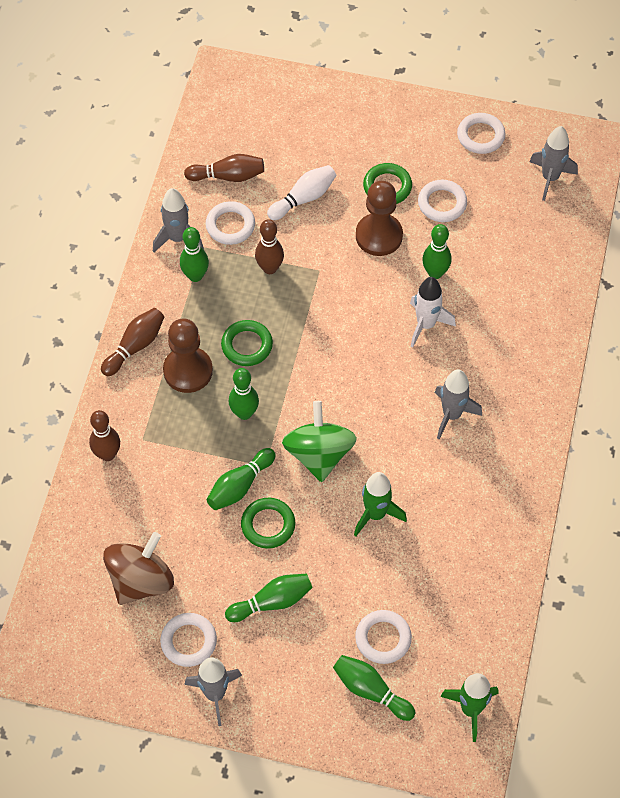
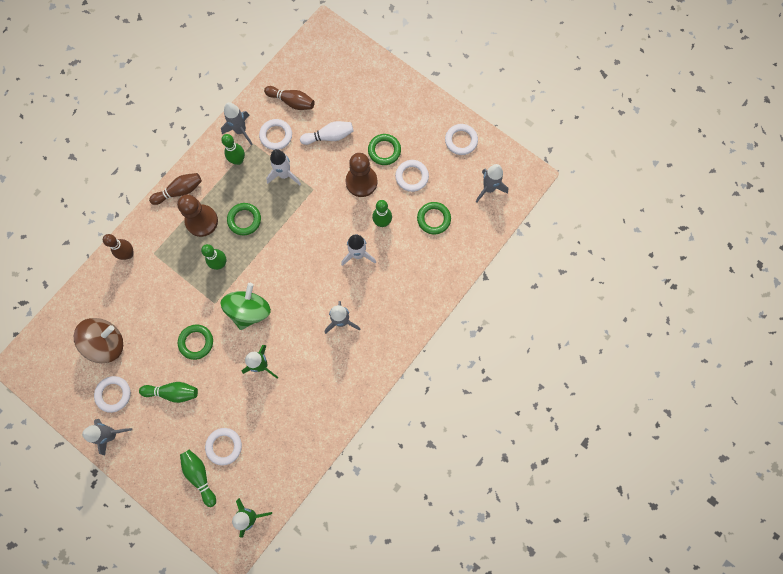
camera: 25 degrees right, 15 degrees up
green bowling pin [207,448,276,510] -> none
brown bowling pin [255,219,284,274] -> white rocket [266,149,301,185]
none -> green ring [417,202,451,235]

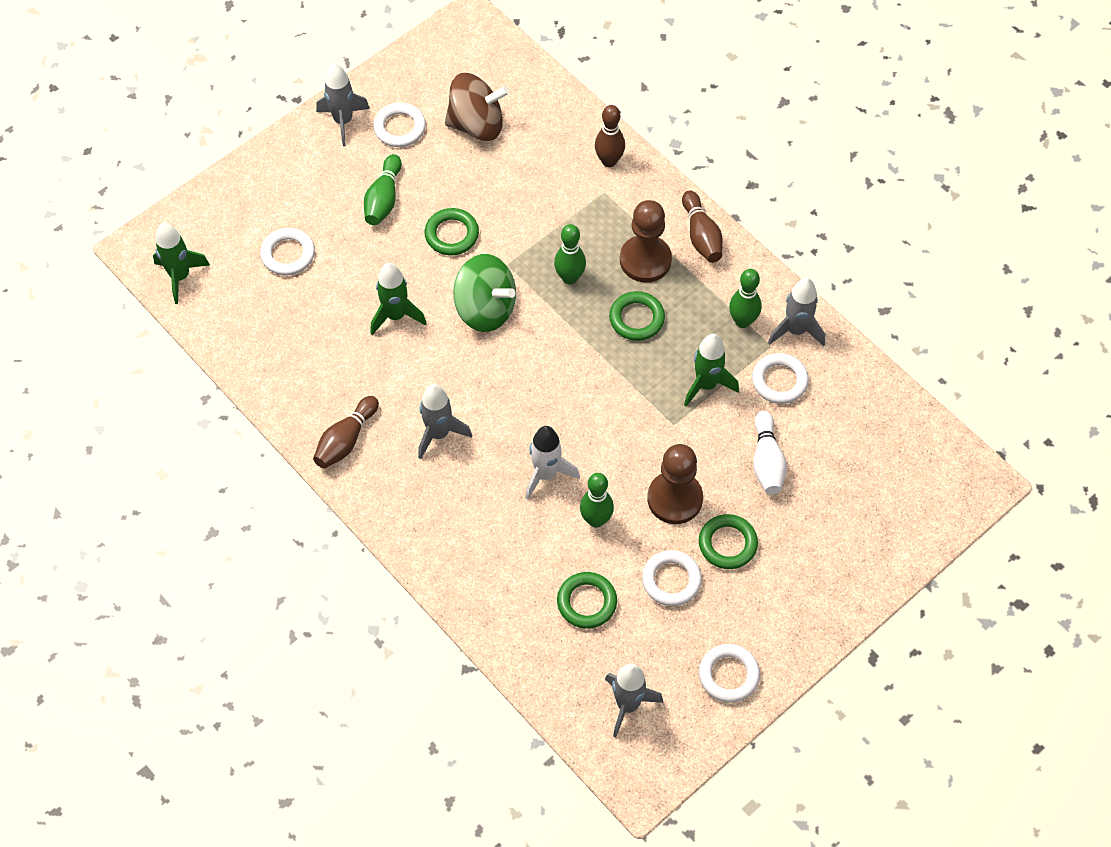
camera: 100 degrees right, 15 degrees down
brown spinning top [74,318,123,363] -> brown spinning top turned 75 degrees counterclockwise [445,73,509,141]
green bowling pin [180,449,216,507] -> none
brown bowling pin [264,86,315,110] -> brown bowling pin moved to [313,396,379,468]
white rocket [266,149,301,185] -> green rocket [684,334,739,407]

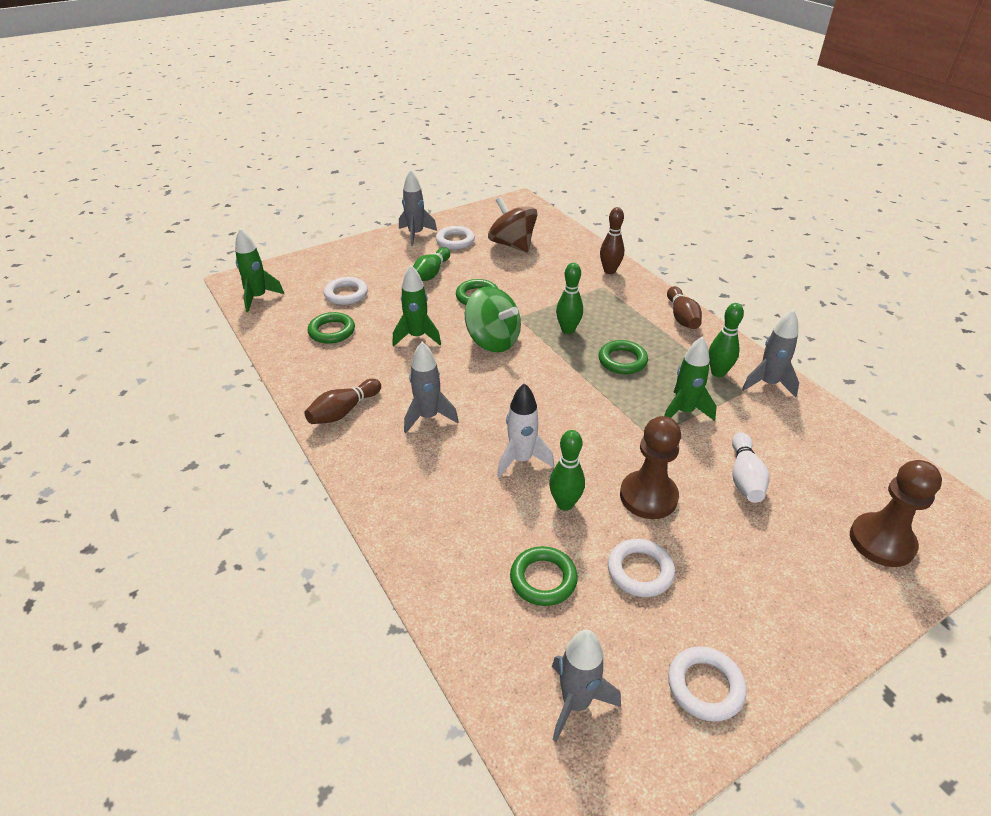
camera: 10 degrees right, 20 degrees down
brown spinning top [445,73,509,141] -> brown spinning top turned 135 degrees counterclockwise [488,197,537,253]
brown pawn [620,200,672,282] -> brown pawn moved to [850,460,942,567]
green ring [699,514,758,569] -> green ring moved to [308,312,355,344]
white ring [752,353,809,404] -> none

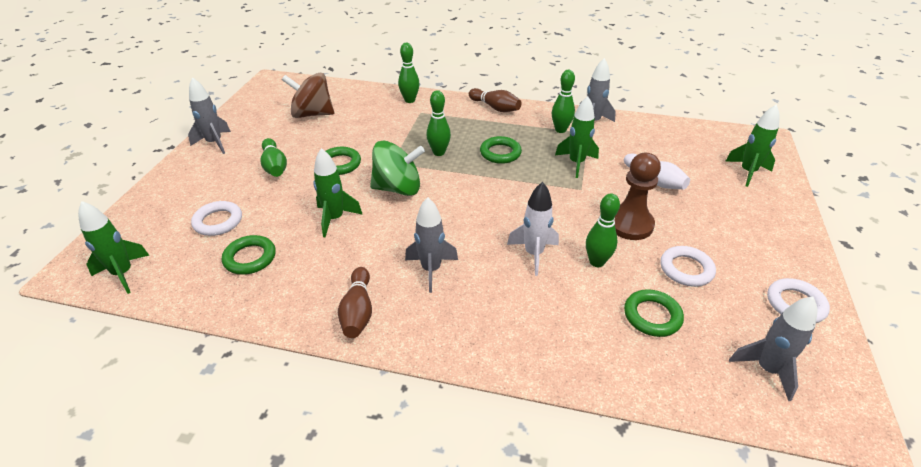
camera: 45 degrees left, 0 degrees up
white ring [436,226,475,250] -> none
brown bowling pin [600,207,624,274] -> green bowling pin [398,43,420,103]
brown pawn [850,460,942,567] -> green rocket [725,104,780,187]

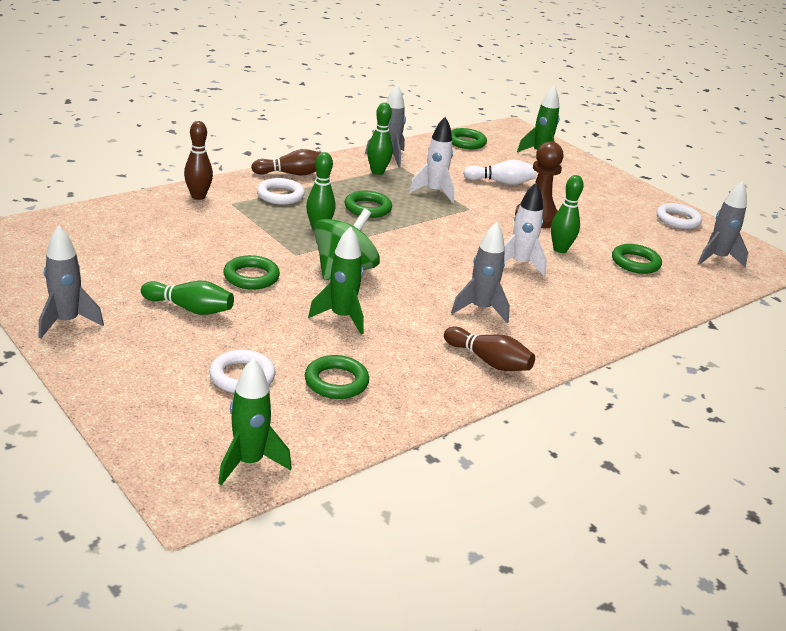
camera: 55 degrees left, 10 degrees down
brown spinning top [282,73,334,118] -> none
green bowling pin [398,43,420,103] -> brown bowling pin [184,121,213,200]
green rocket [555,96,599,178] -> white rocket [409,117,455,203]
white ring [661,246,716,287] -> white ring moved to [257,178,305,205]
none -> green ring [451,128,487,149]

